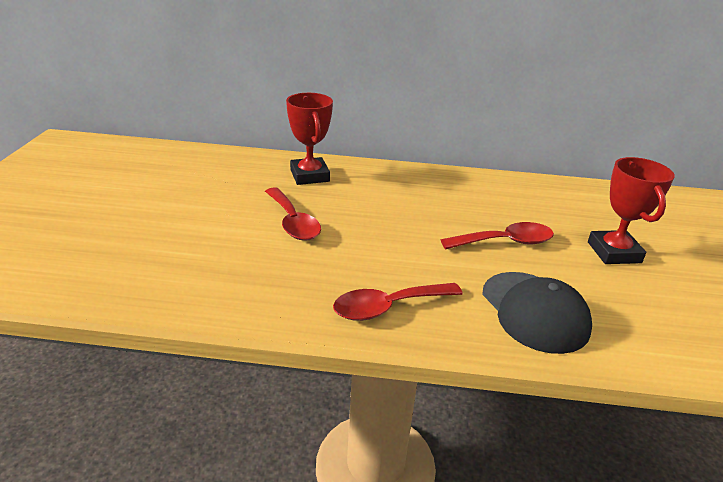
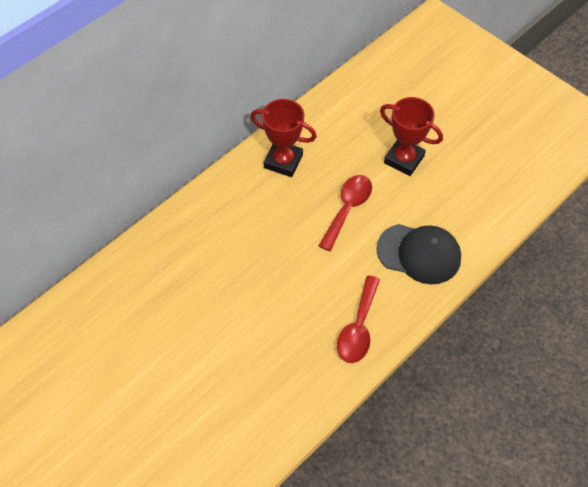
camera: 50 degrees left, 25 degrees up
red spoon [265,187,321,241] -> none
red trophy [286,93,333,185] -> red trophy moved to [250,99,317,177]

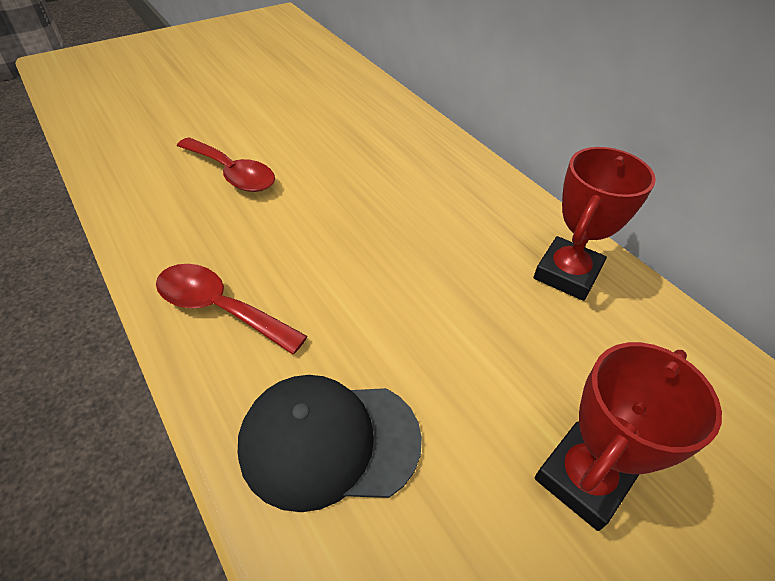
camera: 100 degrees right, 10 degrees down
red spoon [319,175,372,251] -> red spoon moved to [177,137,275,192]
black cap [376,224,461,284] -> black cap turned 60 degrees clockwise [238,375,422,512]

